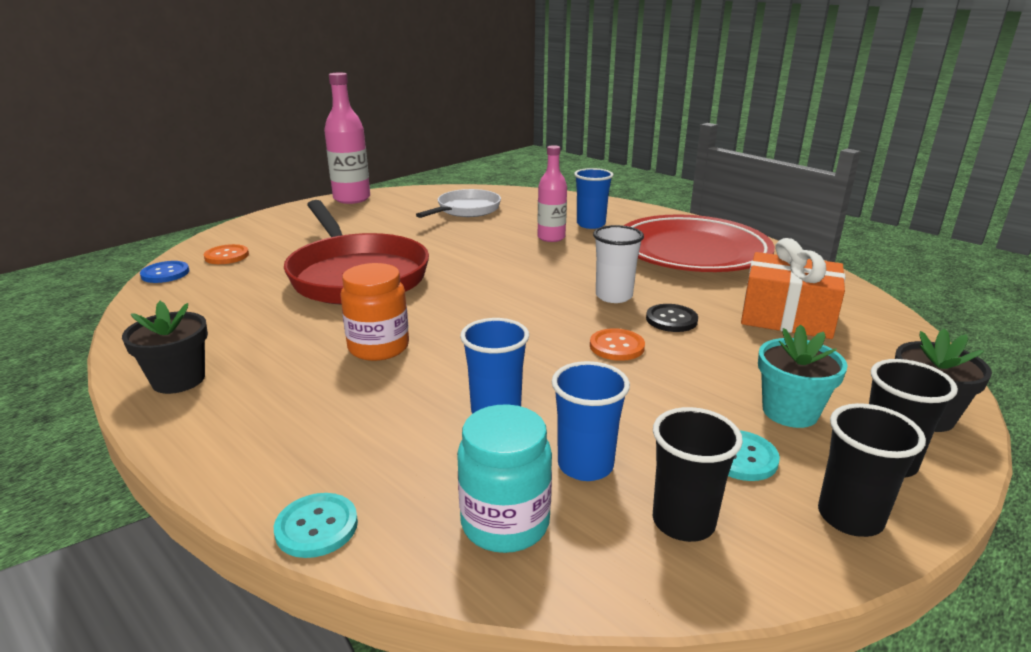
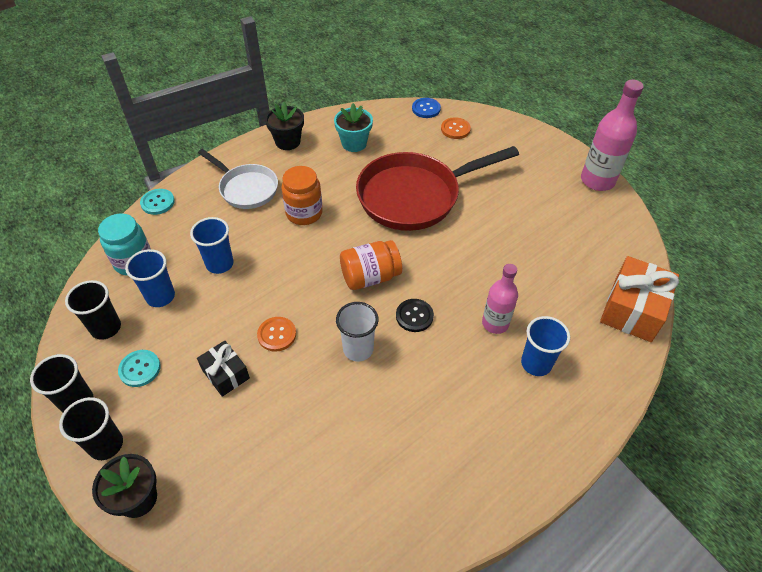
camera: 95 degrees right, 25 degrees up
white pan [416,189,501,218] -> white pan moved to [198,149,278,209]
red plate [623,215,775,272] -> none
black button [646,304,698,332] -> black button moved to [396,299,434,332]
orange gift [741,238,845,339] -> orange gift moved to [600,256,679,342]
turquoise flower pot [758,324,848,428] -> turquoise flower pot moved to [334,103,373,152]
none -> black gift [197,341,250,397]
none -> orange jar [340,240,402,290]

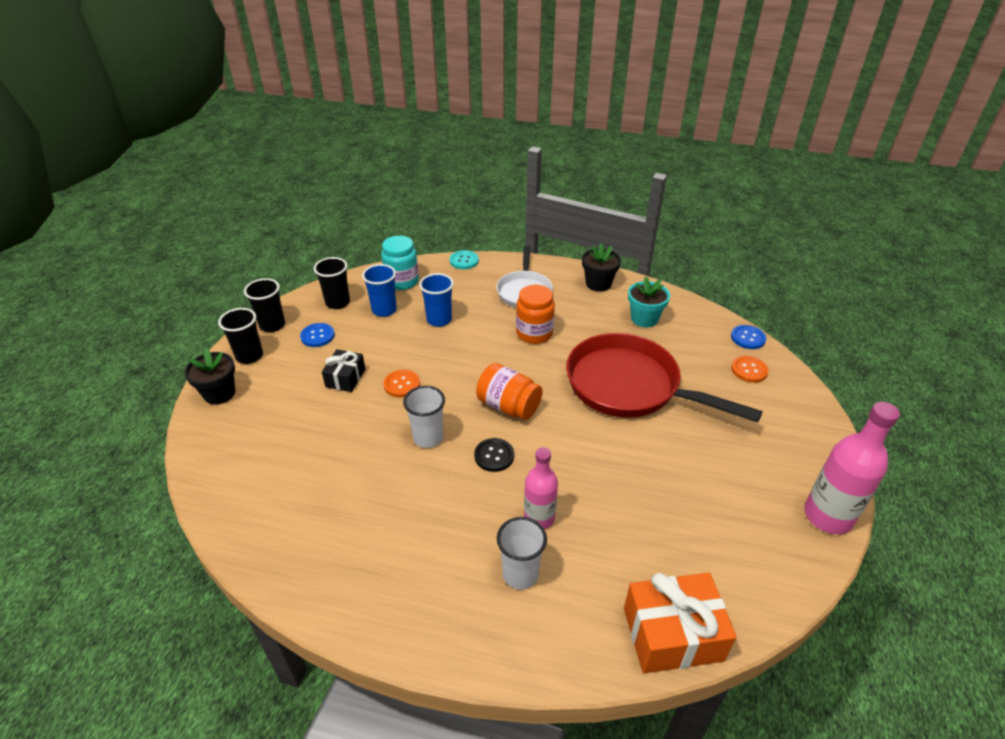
camera: 55 degrees right, 10 degrees down
turquoise button [118,350,161,387] -> blue button [300,323,335,347]
blue cup [521,316,570,376] -> white cup [497,517,547,589]

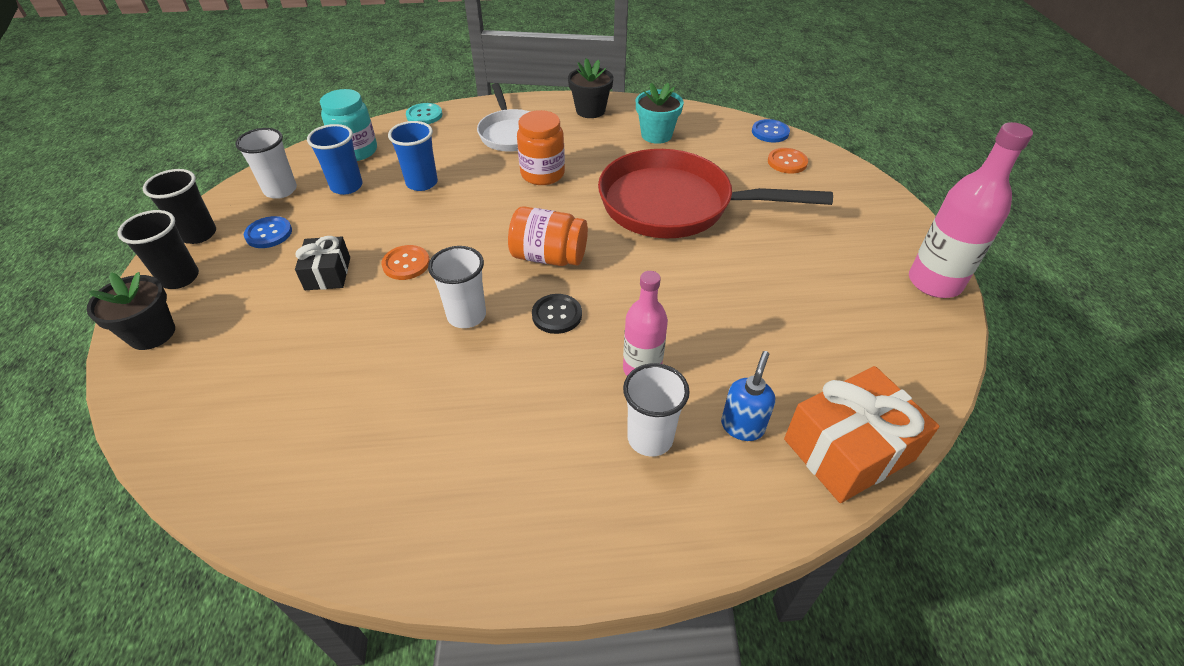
camera: 20 degrees left, 5 degrees up
black cup [314,257,350,309] -> white cup [235,128,297,199]
none -> blue soap dispenser [721,351,775,441]

